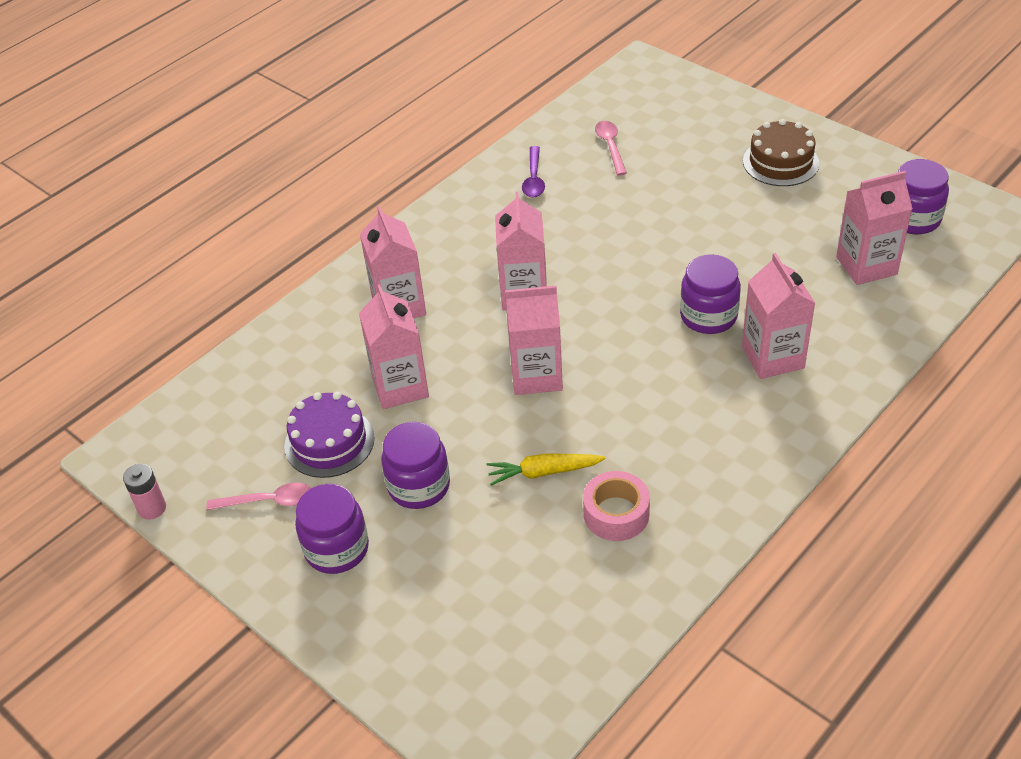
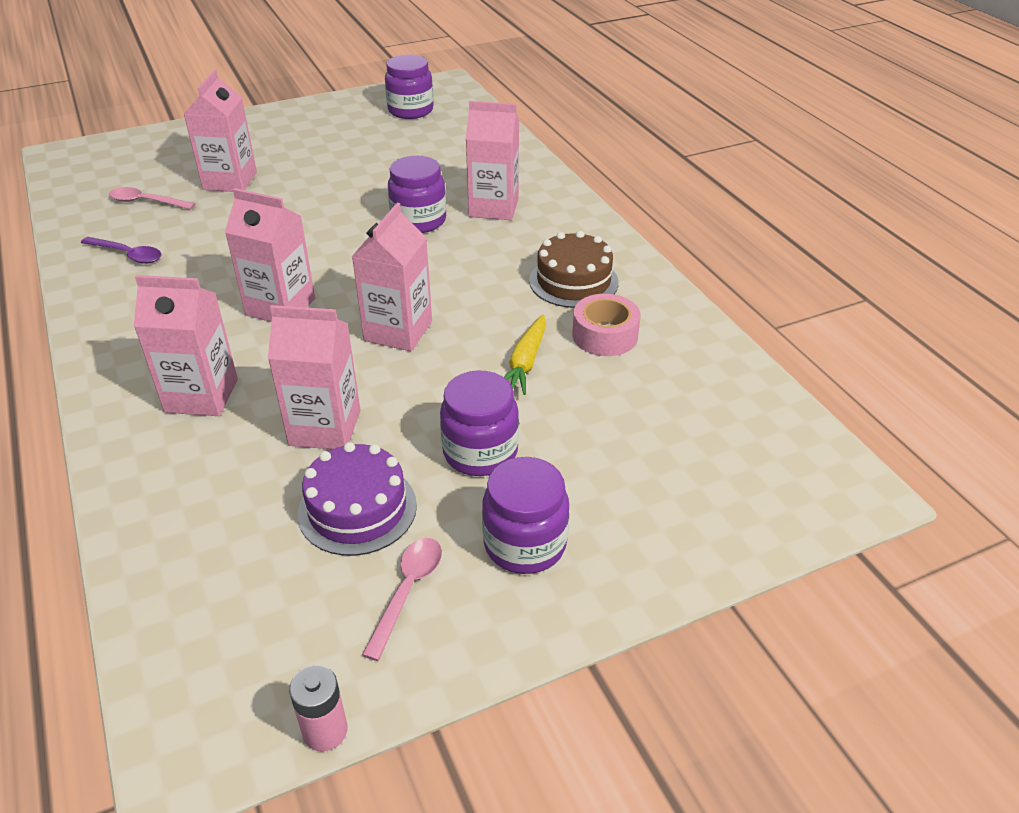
camera: 70 degrees left, 5 degrees down
brown cake [743,119,819,186] -> brown cake moved to [529,231,619,308]
pink carton [836,171,913,285] -> pink carton moved to [184,70,257,192]

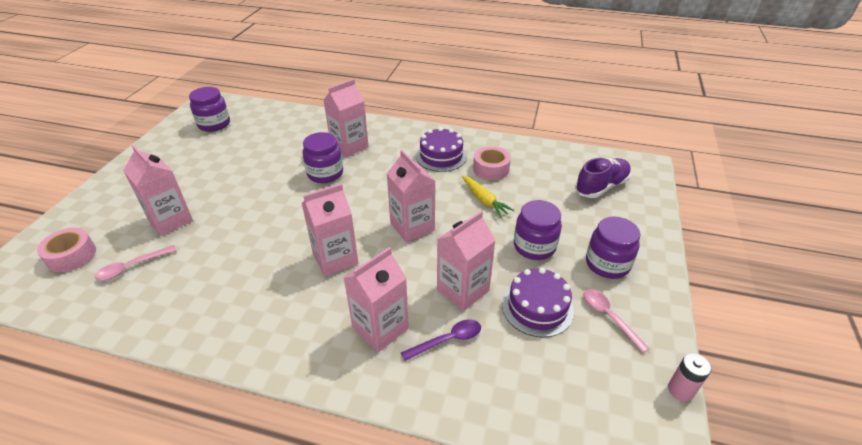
camera: 50 degrees left, 0 degrees up
purple spoon [81,237,161,264] -> purple spoon moved to [401,319,481,361]
brown cake [529,231,619,308] -> purple cake [416,127,467,172]
none -> pink tape [37,228,96,272]
none -> purple shoe [575,158,631,198]

